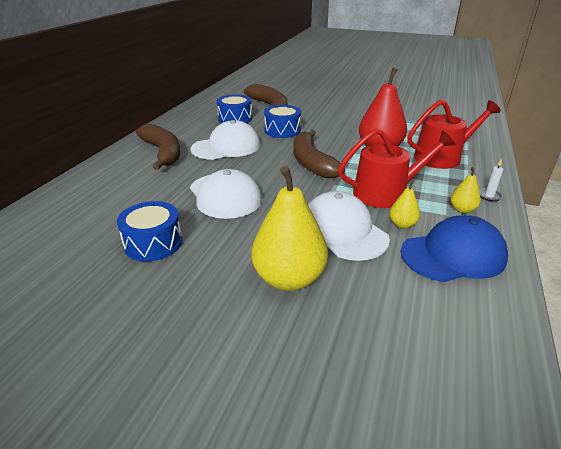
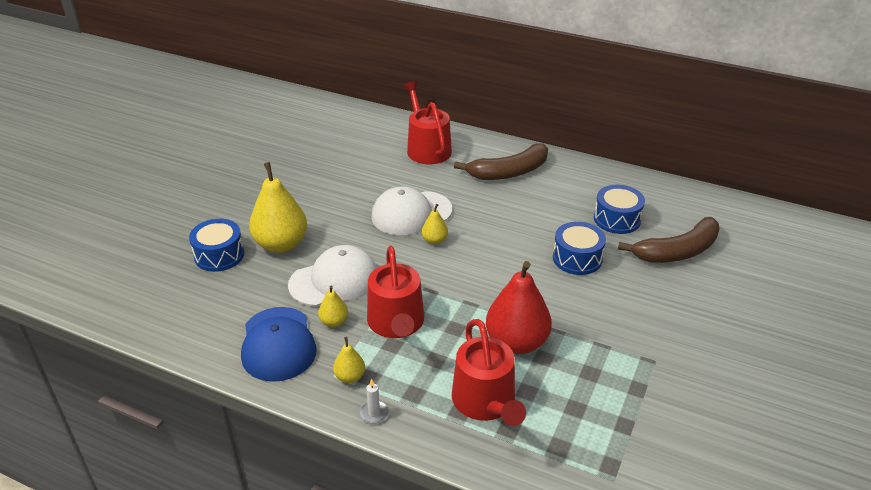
camera: 95 degrees right, 5 degrees up
blue drum [117,201,182,262] -> blue drum moved to [189,219,244,272]
white cap [191,120,260,160] -> none
brown banana [293,130,345,178] -> none
none -> red watering can [403,81,452,164]
none -> yellow pear [422,204,448,245]

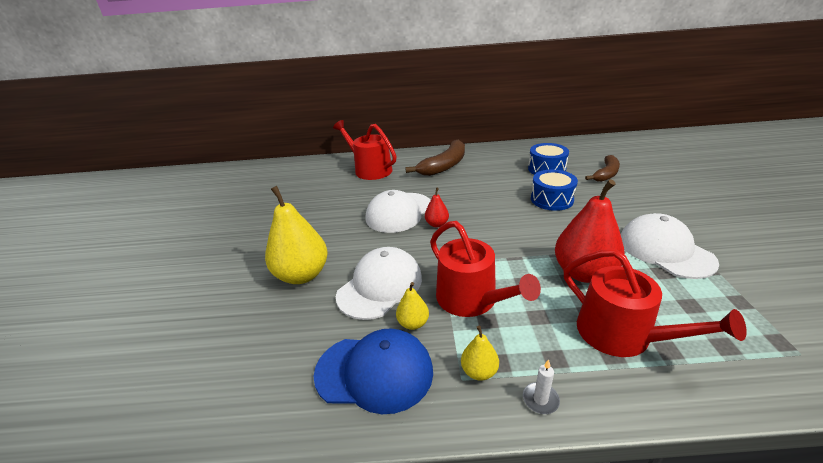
camera: 25 degrees left, 5 degrees down
blue drum [189,219,244,272] -> none
blue cap [241,307,317,382] -> blue cap turned 45 degrees counterclockwise [314,328,433,414]
yellow pear [422,204,448,245] -> red pear [425,187,449,227]
brown banana [618,217,720,263] -> brown banana [585,155,620,182], size x0.65
none -> white cap [621,213,719,279]

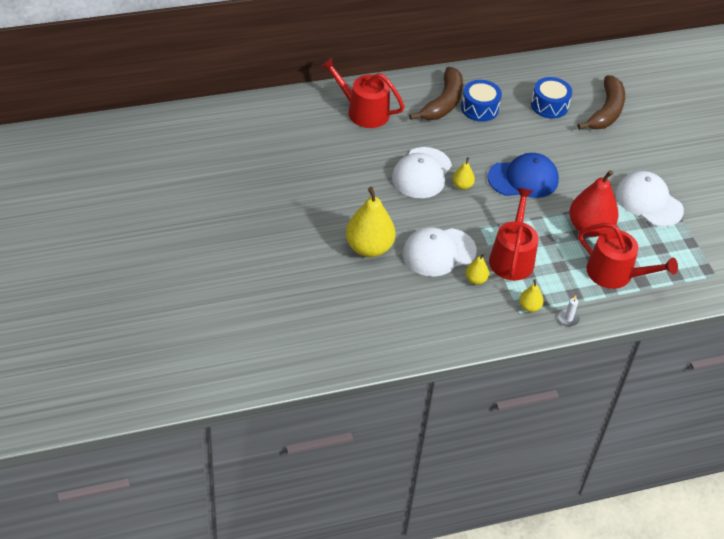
camera: 20 degrees left, 15 degrees up
blue cap [314,328,433,414] -> blue cap moved to [488,153,559,198]
white cap [336,247,422,320] -> white cap turned 135 degrees counterclockwise [402,227,477,277]
red pear [425,187,449,227] -> yellow pear [452,157,475,190]
red watering can [430,221,541,317] -> red watering can turned 120 degrees counterclockwise [489,188,538,280]
blue drum [531,170,578,211] -> blue drum moved to [461,80,502,122]
brown banana [585,155,620,182] -> brown banana [577,75,625,130], size x1.53

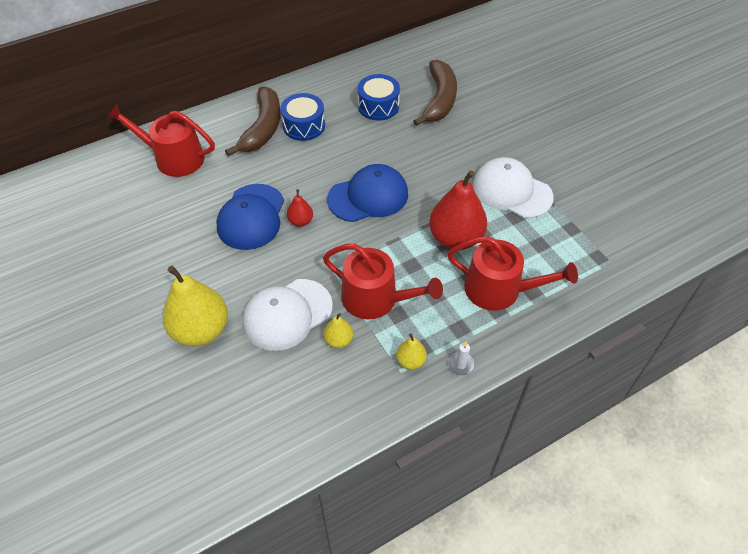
camera: 10 degrees left, 5 degrees up
white cap [392,147,452,198] -> blue cap [216,184,284,250]
yellow pear [452,157,475,190] -> red pear [287,189,313,227]
red watering can [489,188,538,280] -> red watering can turned 120 degrees clockwise [323,244,443,319]

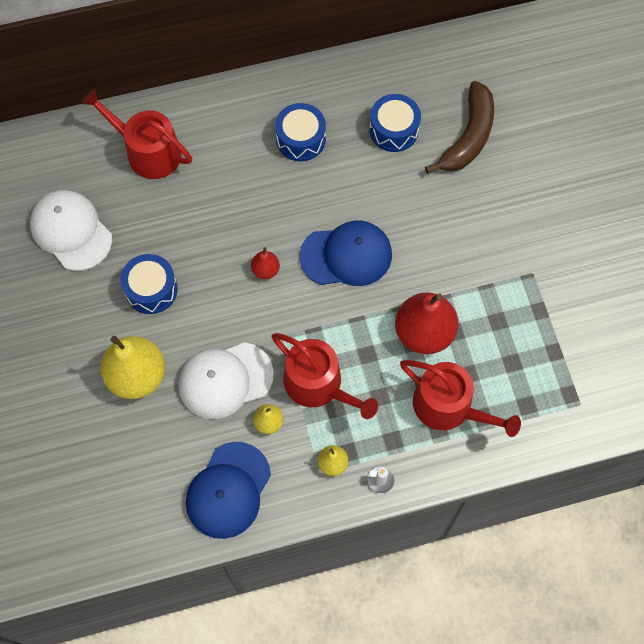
camera: 15 degrees right, 15 degrees up
blue cap [216,184,284,250] -> blue cap moved to [186,442,271,539]
brown banana [225,87,281,156] -> none
white cap [473,157,554,218] -> white cap moved to [30,190,112,271]
none -> blue drum [120,254,178,314]

